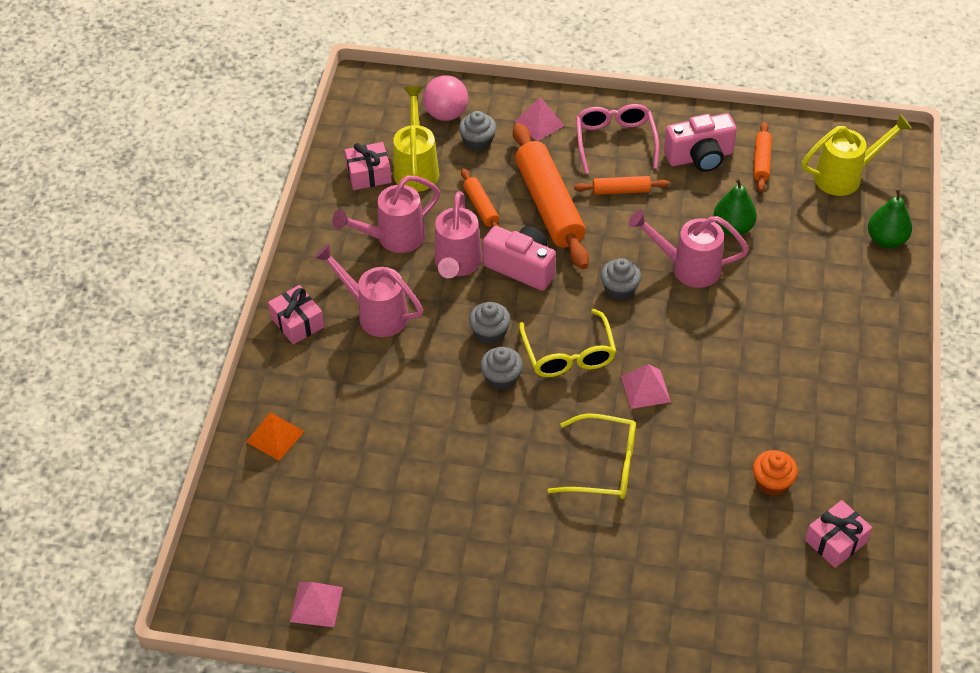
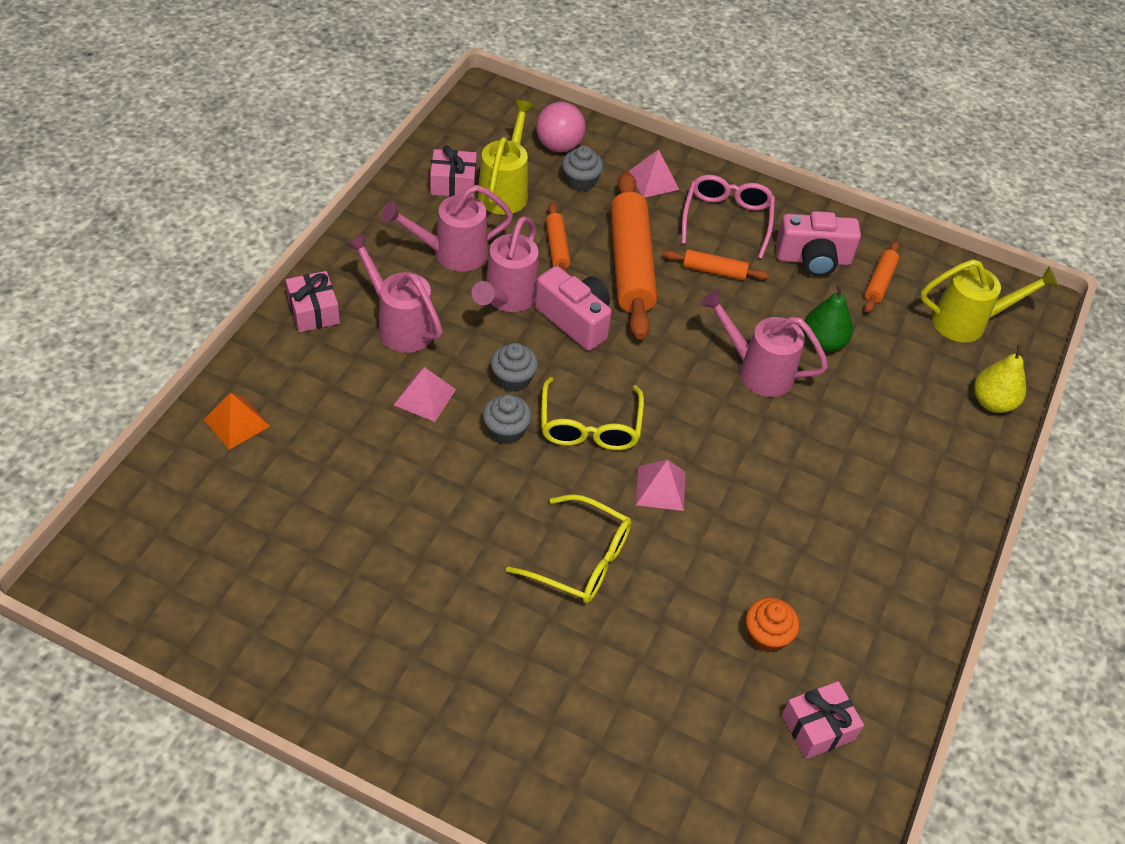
camera: 10 degrees right, 0 degrees up
pink pyramid [290,582,343,627] -> pink pyramid moved to [394,367,456,422]
grey cupcake [601,258,641,300] -> none
green pear [868,188,912,248] -> yellow pear [974,345,1026,413]

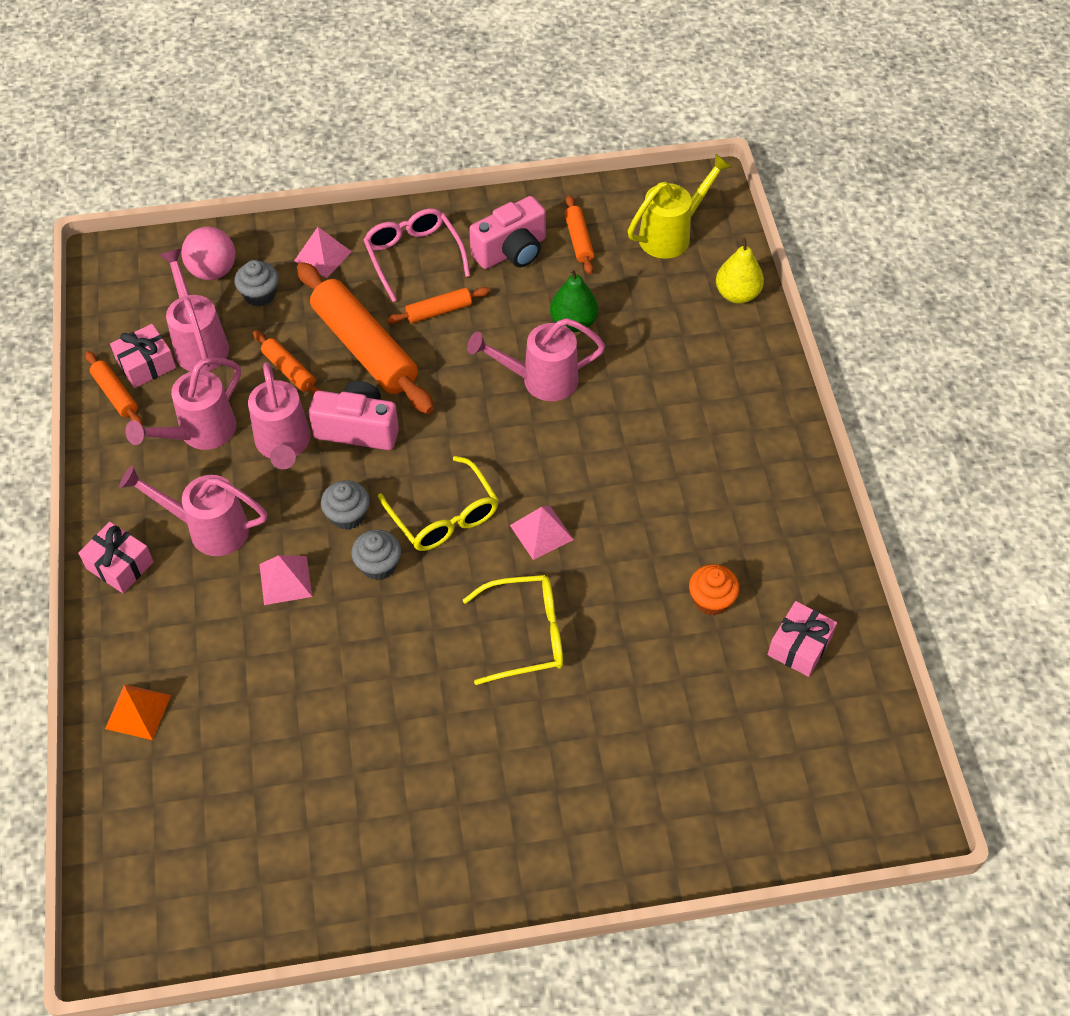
camera: 30 degrees left, 5 degrees up
yellow watering can [478,99,535,215] -> pink watering can [160,249,229,372]
none -> orange rolling pin [85,351,142,425]

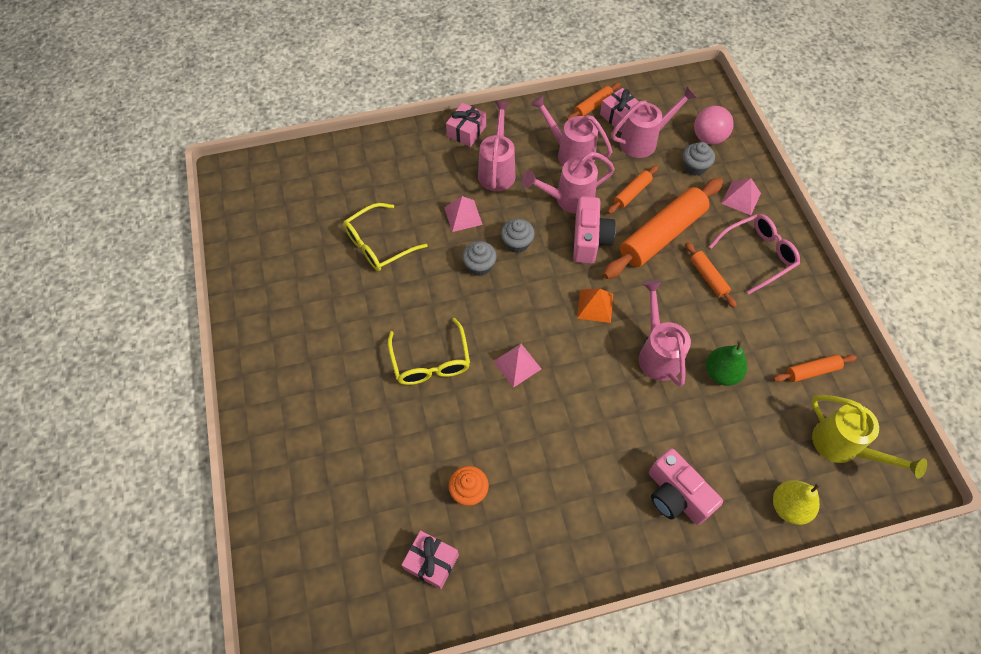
camera: 85 degrees right, 5 degrees up
orange pyramid [105,684,171,740] -> orange pyramid moved to [577,289,613,323]
yellow glasses [378,456,499,551] -> yellow glasses moved to [343,203,427,271]
pink camera [469,196,546,269] -> pink camera moved to [649,449,723,525]

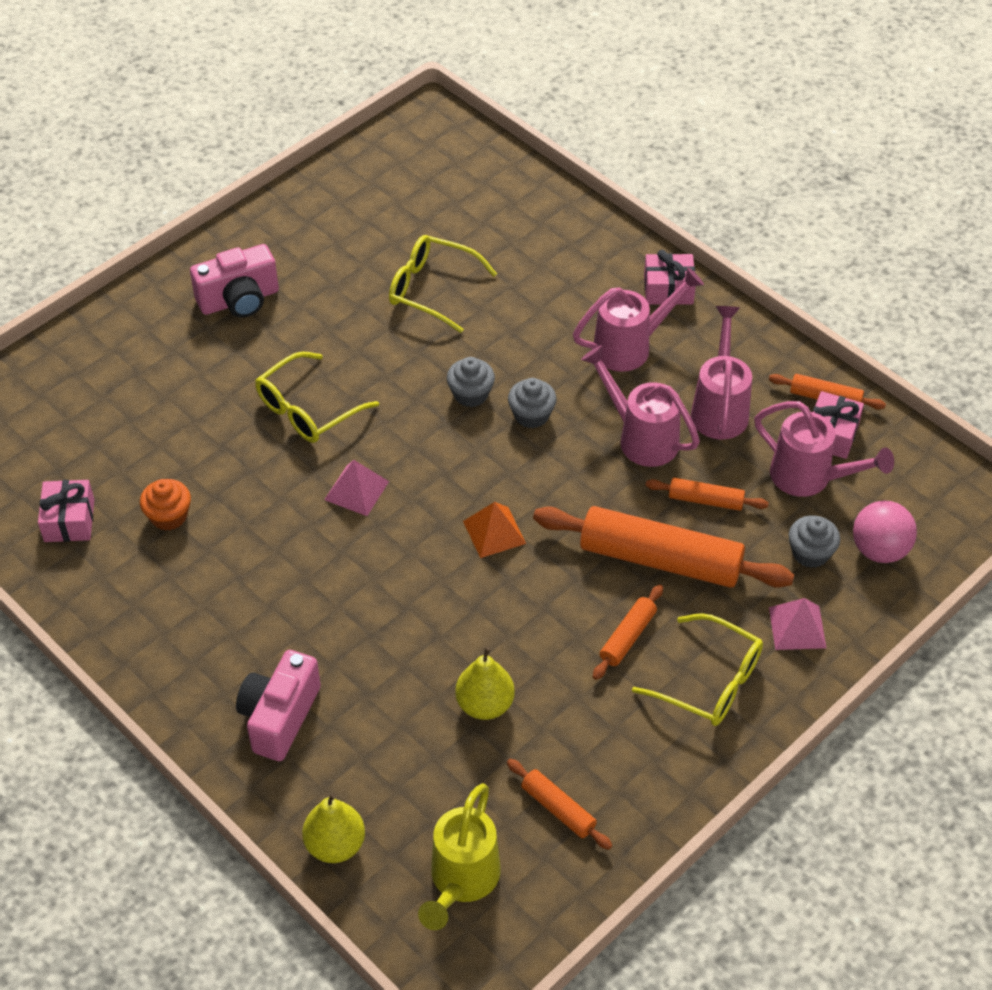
camera: 60 degrees right, 10 degrees down
pink pyramid [444,196,483,232] -> none
pink camera [573,196,616,264] -> pink camera moved to [190,244,279,318]
pink watering can [639,280,691,387] -> none
green pear [706,340,747,386] -> yellow pear [455,647,515,720]
pink glasses [709,214,800,294] -> yellow glasses [632,613,763,726]

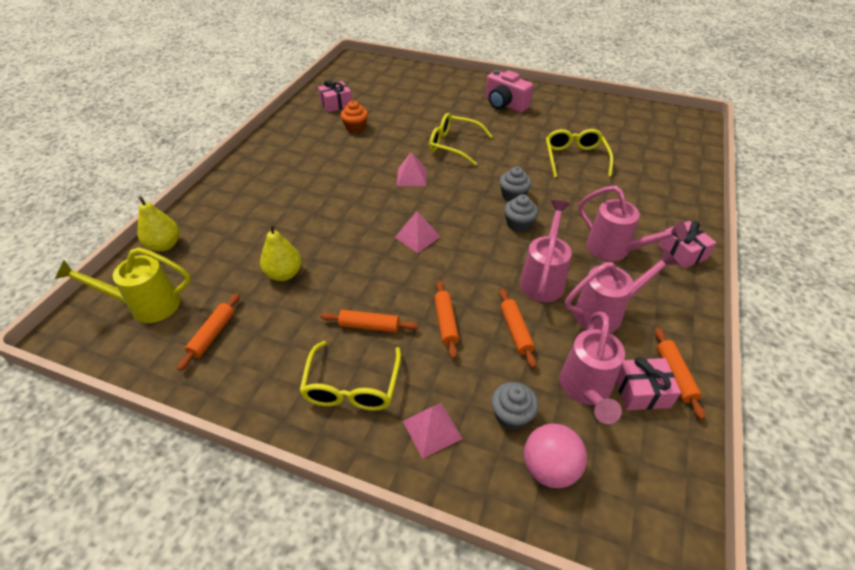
camera: 65 degrees right, 5 degrees down
pink camera [236,650,321,761] -> none
orange pyramid [463,502,526,558] -> pink pyramid [394,211,441,253]
orange rolling pin [533,506,794,588] -> orange rolling pin [434,281,459,359], size x0.48

